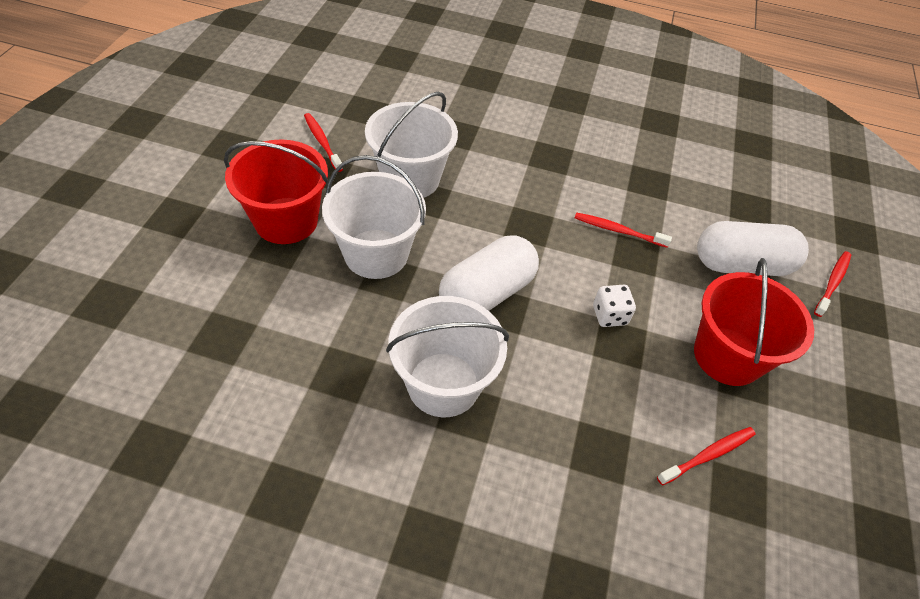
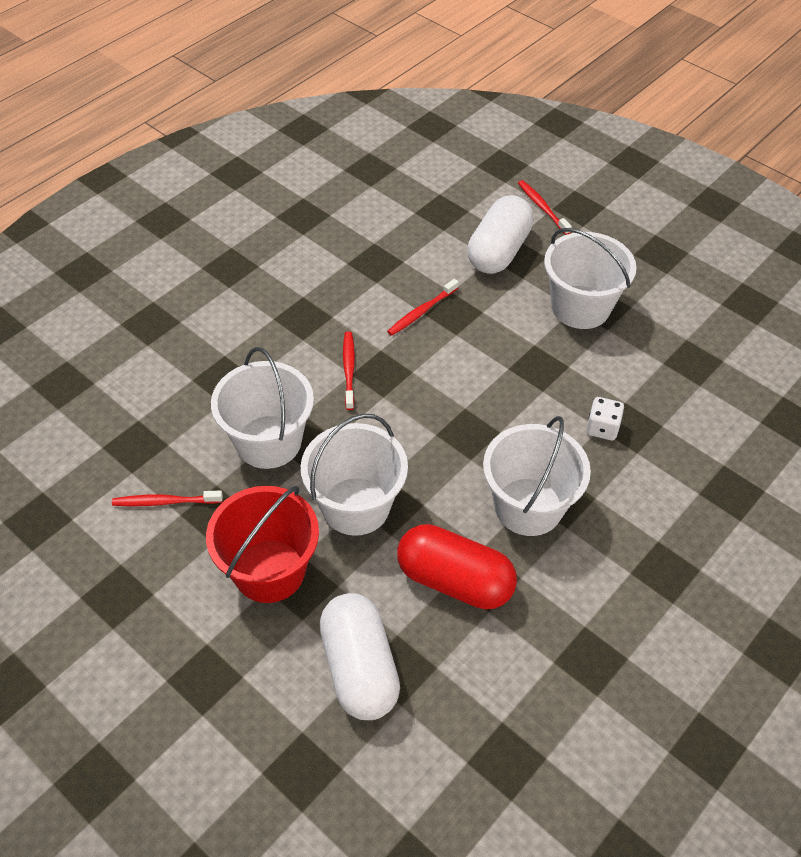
camera: 60 degrees left, 0 degrees up
white capsule [439,236,539,311] -> white capsule moved to [320,593,400,720]
white dice [593,285,636,327] -> white dice moved to [586,397,624,440]
red toothbrush [657,427,756,485] -> red toothbrush moved to [343,331,355,410]
red bucket [694,258,814,386] -> white bucket [544,228,637,329]
none -> red capsule [397,524,517,609]

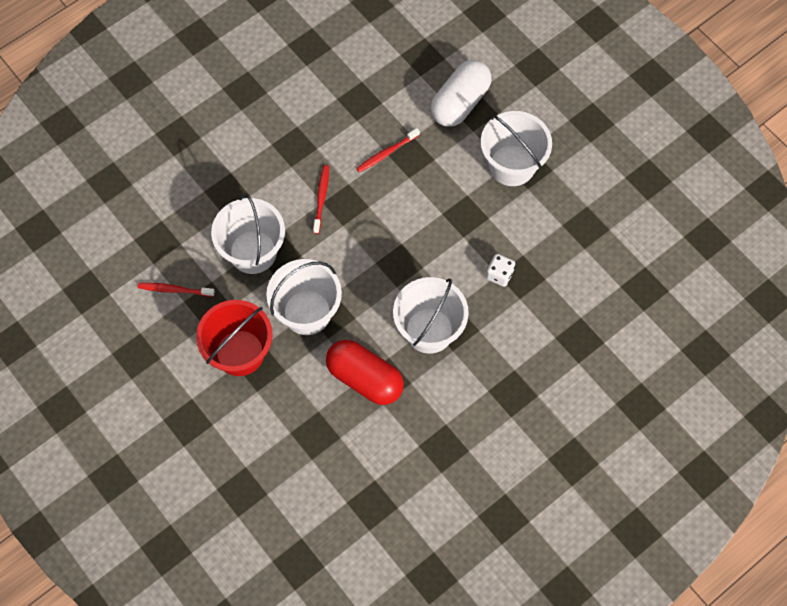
camera: 10 degrees right, 15 degrees up
white capsule [320,593,400,720] -> none
red toothbrush [518,180,572,235] -> none

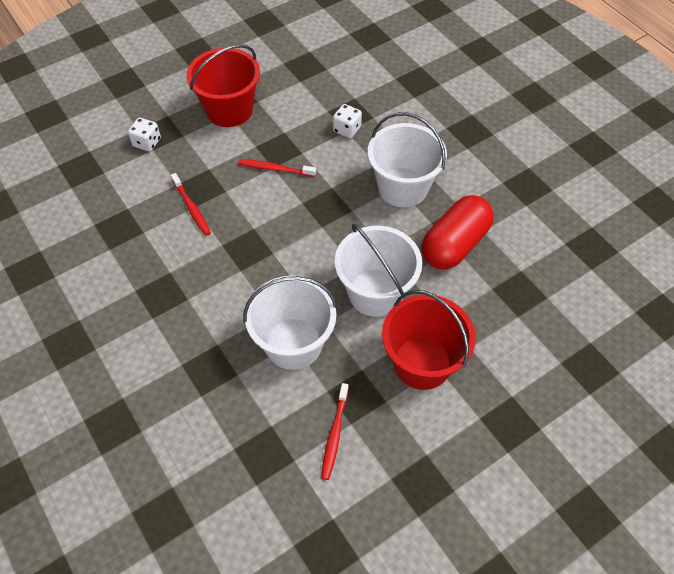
camera: 85 degrees left, 10 degrees down
red toothbrush [313,165,329,234] -> red toothbrush moved to [238,159,316,177]
white capsule [431,60,492,127] -> white dice [128,118,161,152]
white bucket [481,111,552,186] -> red bucket [187,44,260,127]

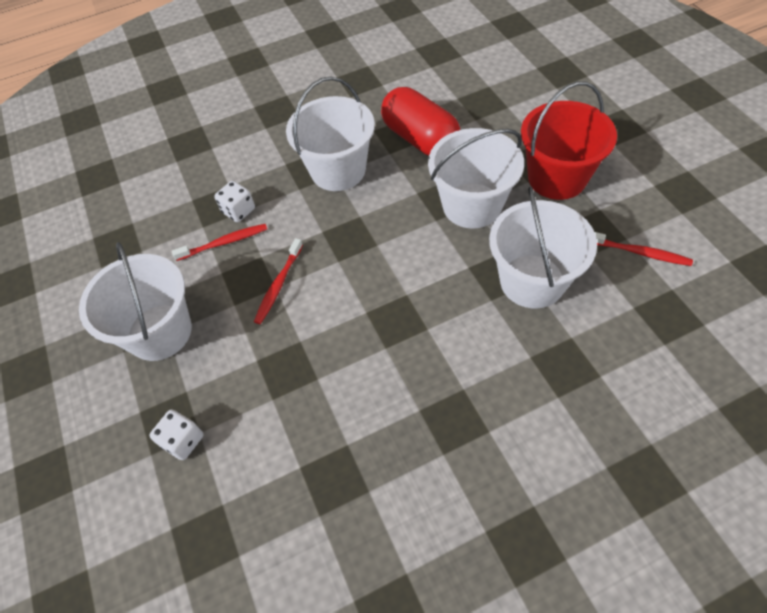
camera: 75 degrees left, 0 degrees up
red toothbrush [171,173,211,236] -> red toothbrush moved to [172,224,267,261]
red bucket [187,44,260,127] -> white bucket [79,242,192,361]

